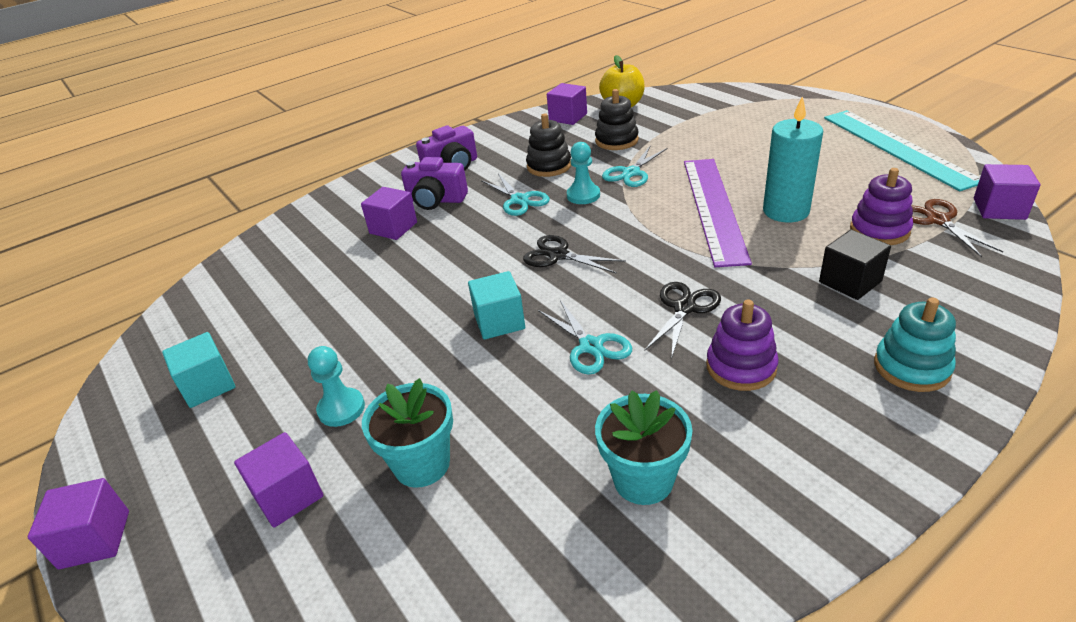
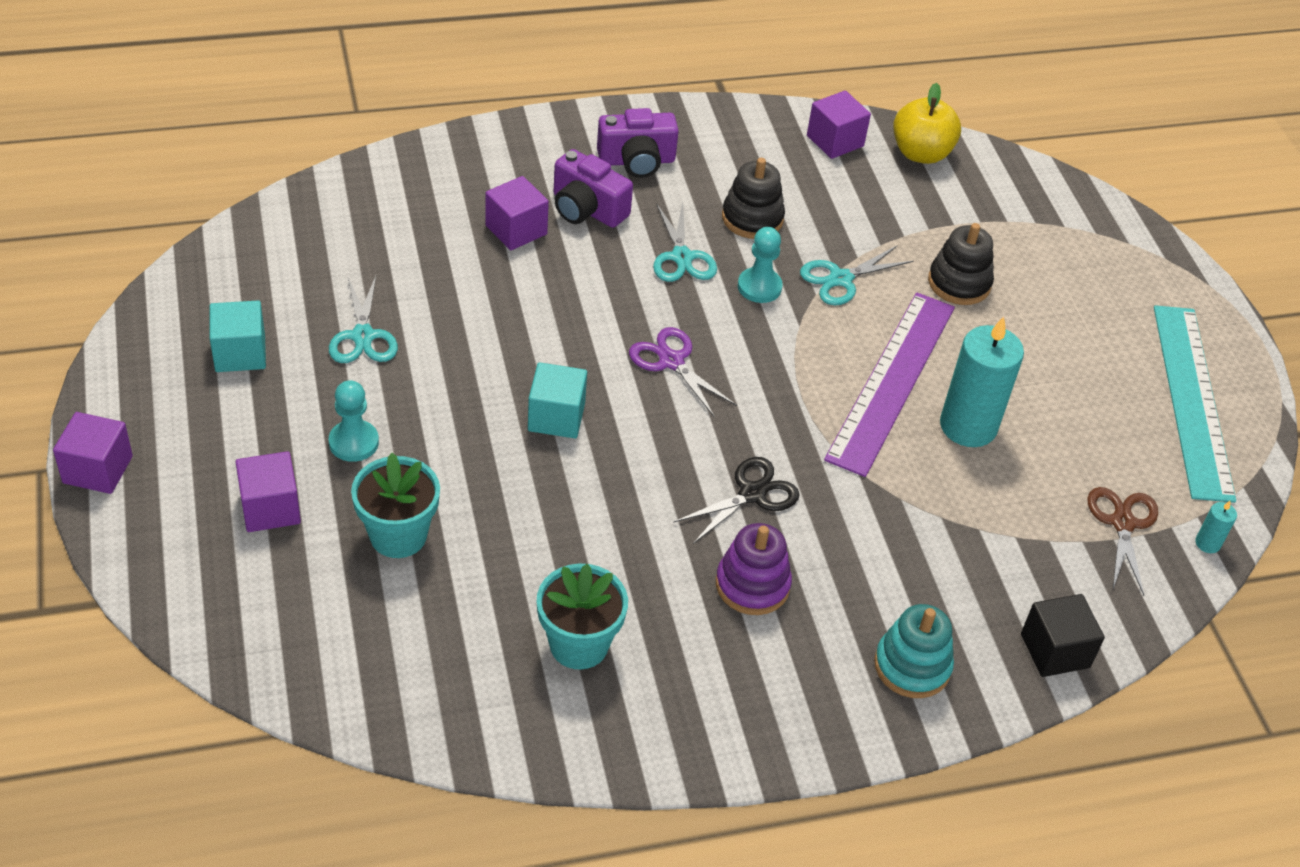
camera: 15 degrees right, 10 degrees up
black scissors [523,235,626,274] -> purple scissors [629,327,737,418]
turquoise scissors [538,300,632,375] -> turquoise scissors moved to [329,276,398,363]
black stacking toy [595,89,639,150] -> black stacking toy moved to [928,223,994,305]
black cube [819,230,891,300] -> black cube moved to [1021,594,1105,677]
purple stacking toy [850,168,913,245] -> none
purple cube [974,164,1040,220] -> turquoise candle [1195,501,1237,553]

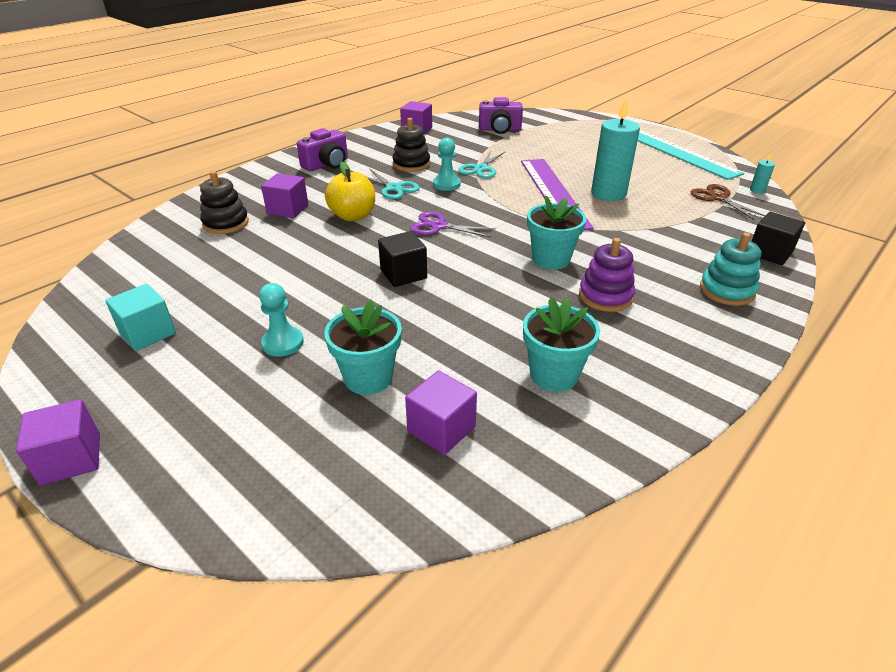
camera: 30 degrees left, 10 degrees down
purple cube [236,451,301,532] -> purple cube moved to [405,370,477,455]
turquoise scissors [329,276,398,363] -> none
turquoise cube [528,362,587,438] -> black cube [378,231,427,287]
purple camera [554,149,633,228] -> purple camera moved to [479,97,523,134]
black scissors [673,457,800,544] -> turquoise flower pot [527,196,586,270]
yellow apple [893,83,961,164] -> yellow apple moved to [325,162,375,221]
black stacking toy [928,223,994,305] -> black stacking toy moved to [200,171,249,234]

